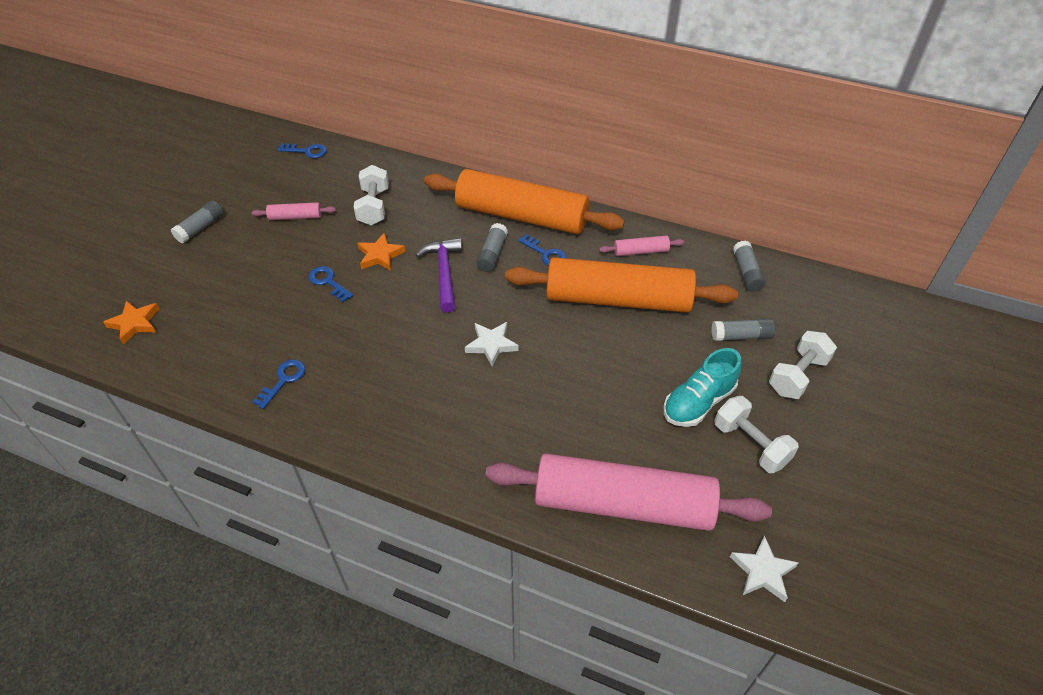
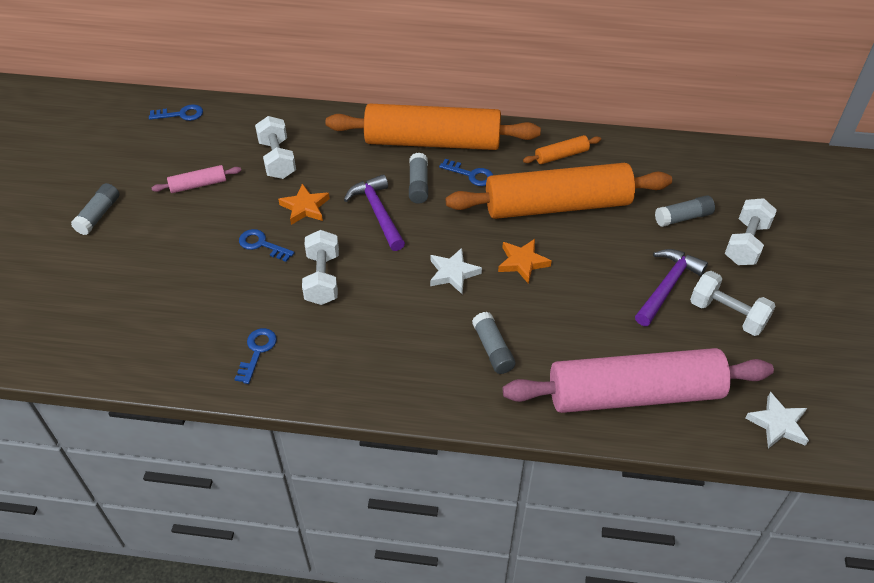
camera: 15 degrees left, 0 degrees up
orange star [103,301,159,344] -> orange star moved to [498,239,552,284]
pink rolling pin [599,236,684,256] -> orange rolling pin [523,135,601,164]
turquoise shoe [664,348,742,427] -> purple hammer [635,249,708,326]
grey glue stick [733,241,766,292] -> grey glue stick moved to [472,312,516,374]
none -> white dumbbell [302,230,339,305]

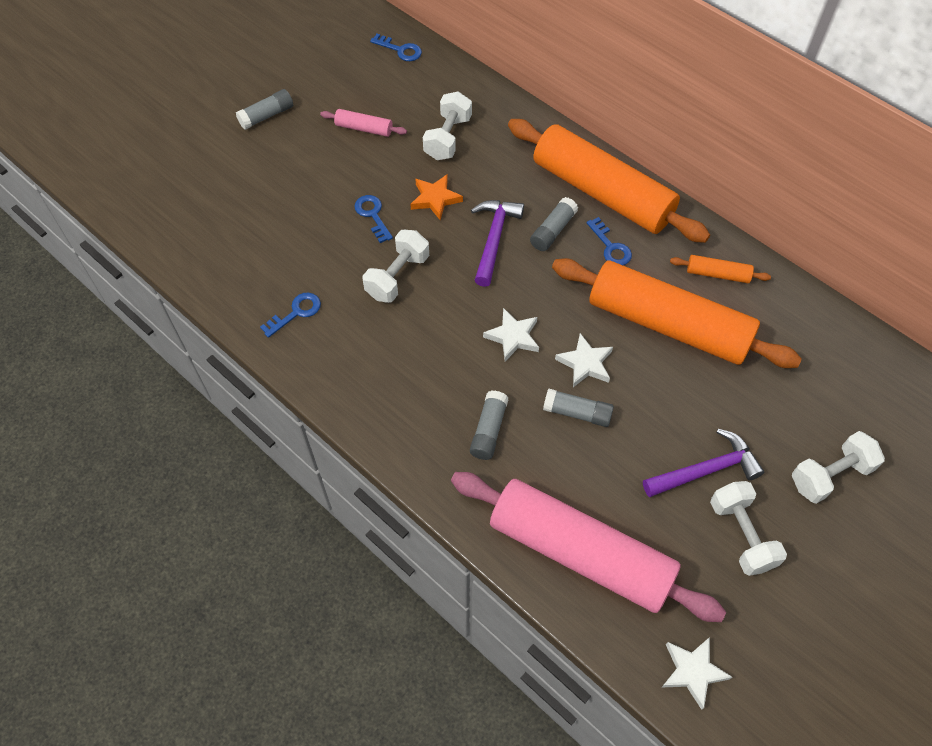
camera: 35 degrees right, 10 degrees up
orange star [498,239,552,284] -> white star [555,333,613,387]
grey glue stick [655,195,715,227] -> grey glue stick moved to [543,388,614,427]

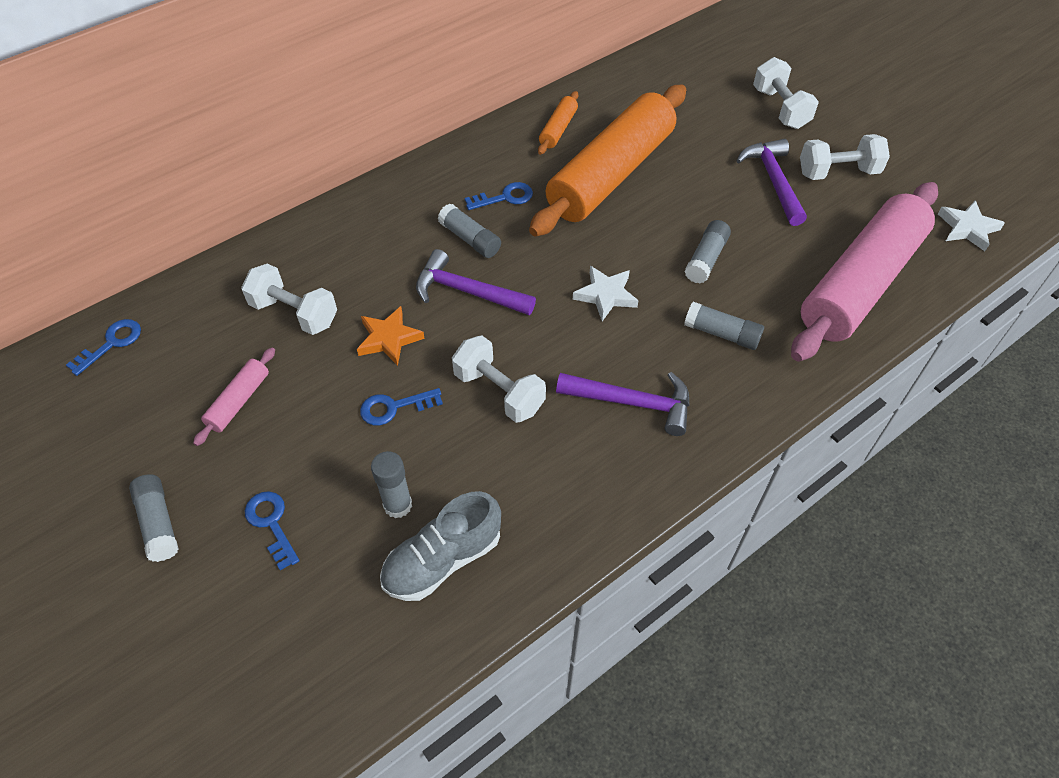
camera: 80 degrees left, 5 degrees down
blue key [260,293,321,338] -> blue key moved to [245,492,299,570]
orange rolling pin [508,119,710,243] -> none
white star [555,333,613,387] -> none
none -> grey glue stick [371,451,412,518]
none -> grey shoe [380,491,501,601]
none -> purple hammer [556,372,690,436]

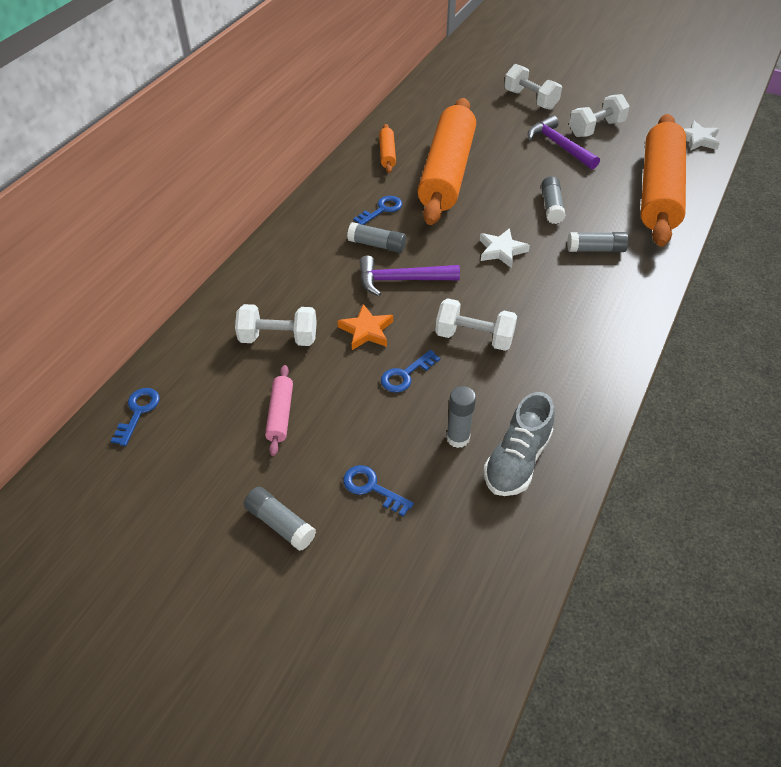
camera: 25 degrees left, 5 degrees down
purple hammer [556,372,690,436] -> none
pink rolling pin [791,182,938,361] -> orange rolling pin [641,114,686,247]

